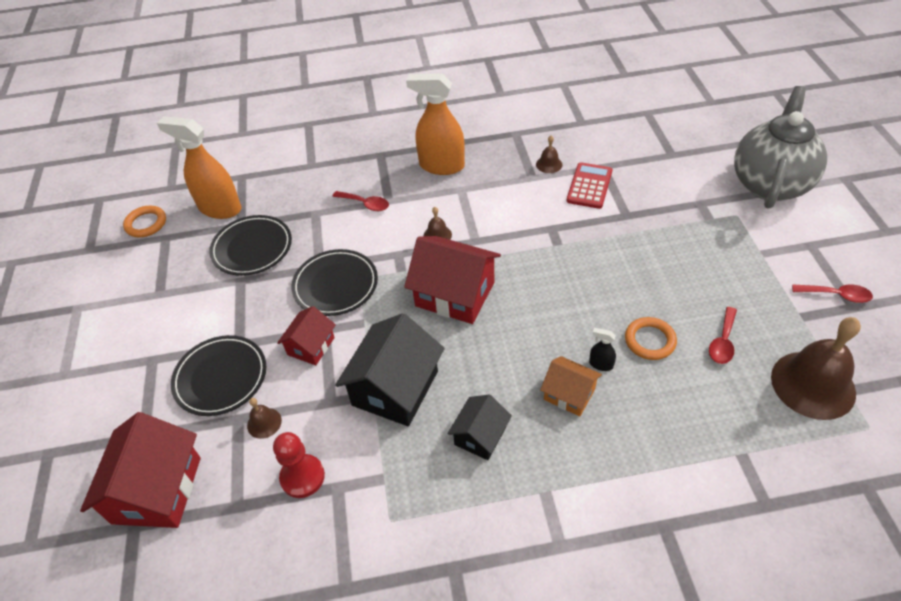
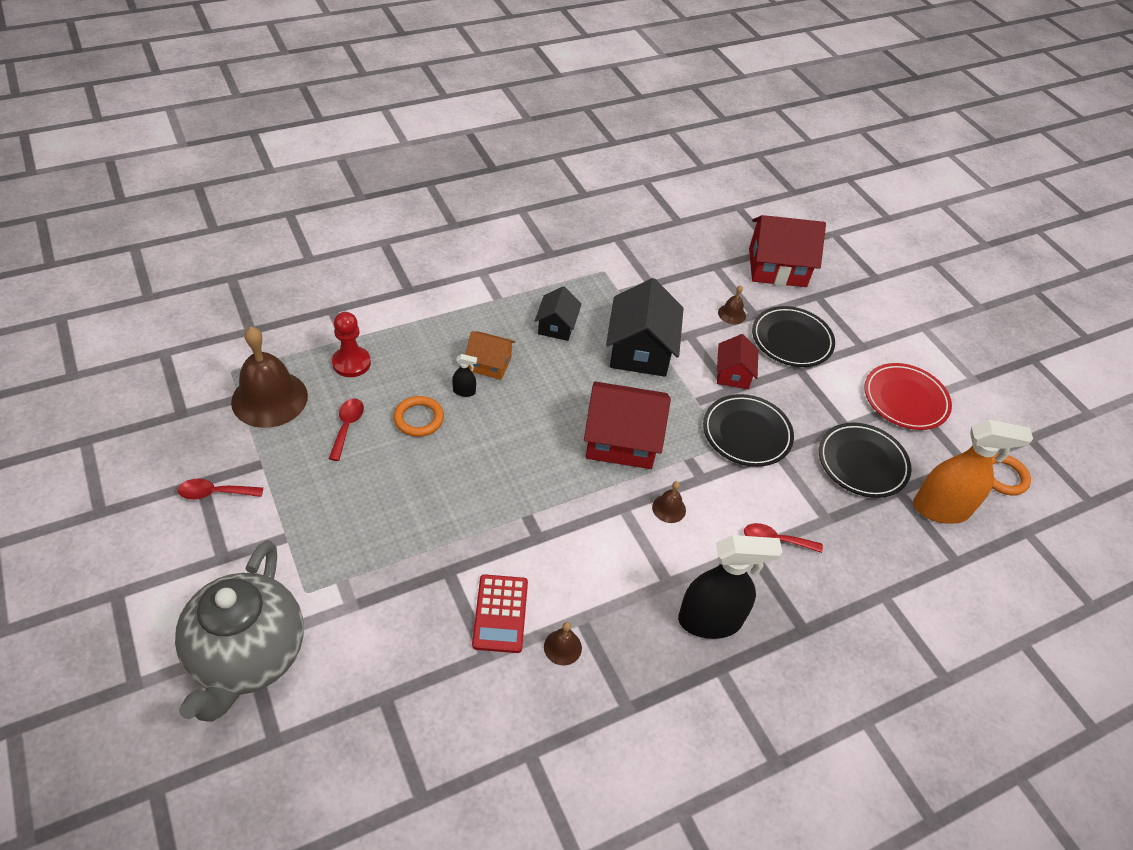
camera: 155 degrees right, 0 degrees up
red house [80,412,201,528] -> red house turned 75 degrees counterclockwise [749,215,826,287]
red pawn [273,432,325,498] -> red pawn moved to [332,312,371,377]
orange spray bottle [406,73,465,175] -> black spray bottle [678,535,782,639]
none -> red plate [864,363,952,430]

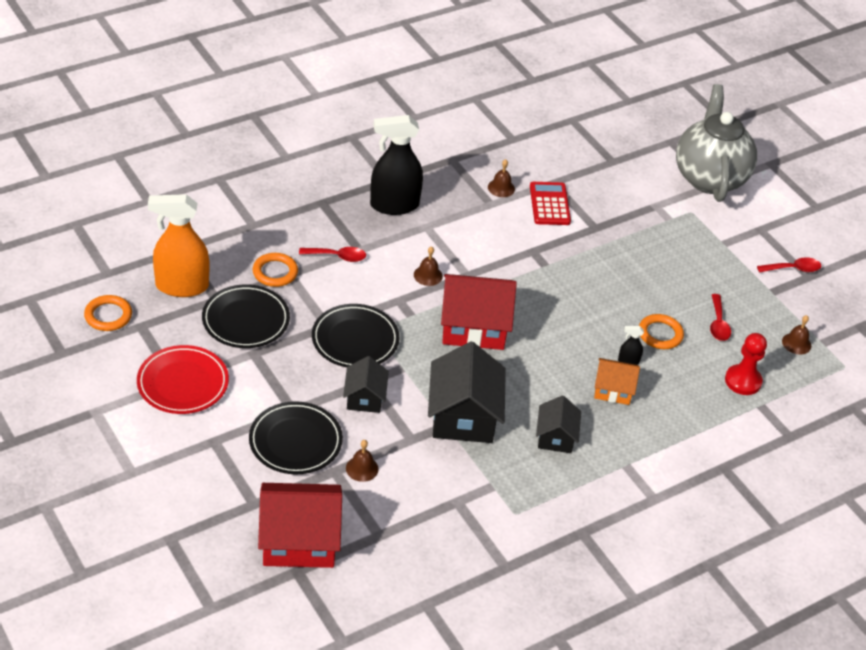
camera: 175 degrees right, 5 degrees down
brown bell [231,327,308,428] -> brown bell [782,315,811,355], size x0.44
red house [717,334,758,389] -> black house [343,356,389,413]
none -> orange ring [253,253,298,287]

